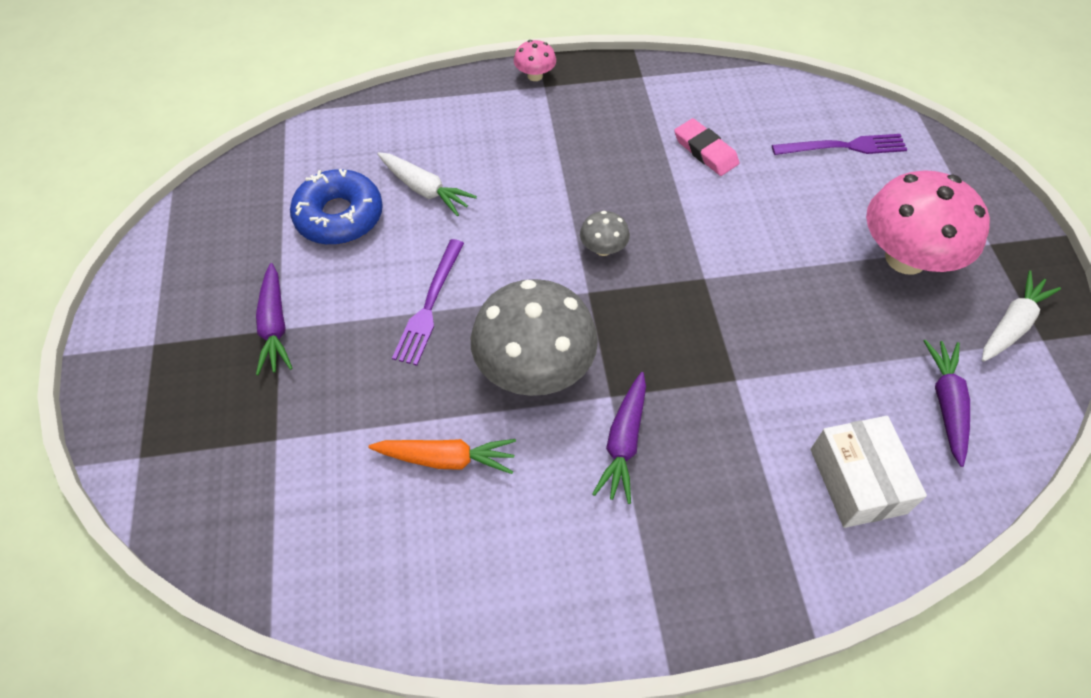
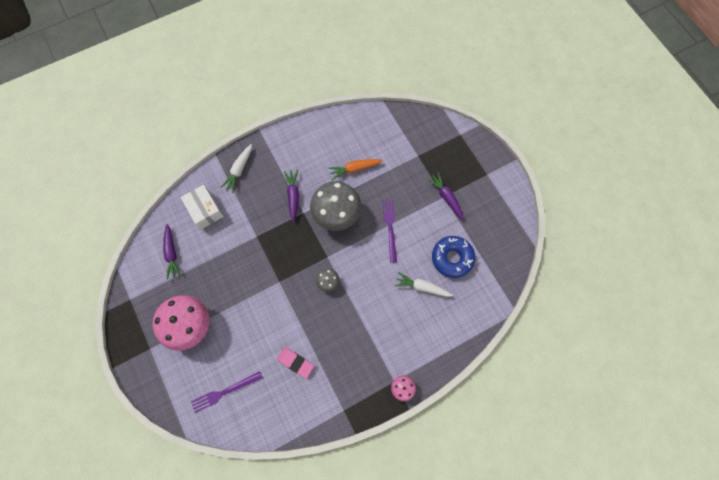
camera: 160 degrees right, 15 degrees up
white carrot [982,270,1061,362] -> white carrot moved to [221,144,252,192]

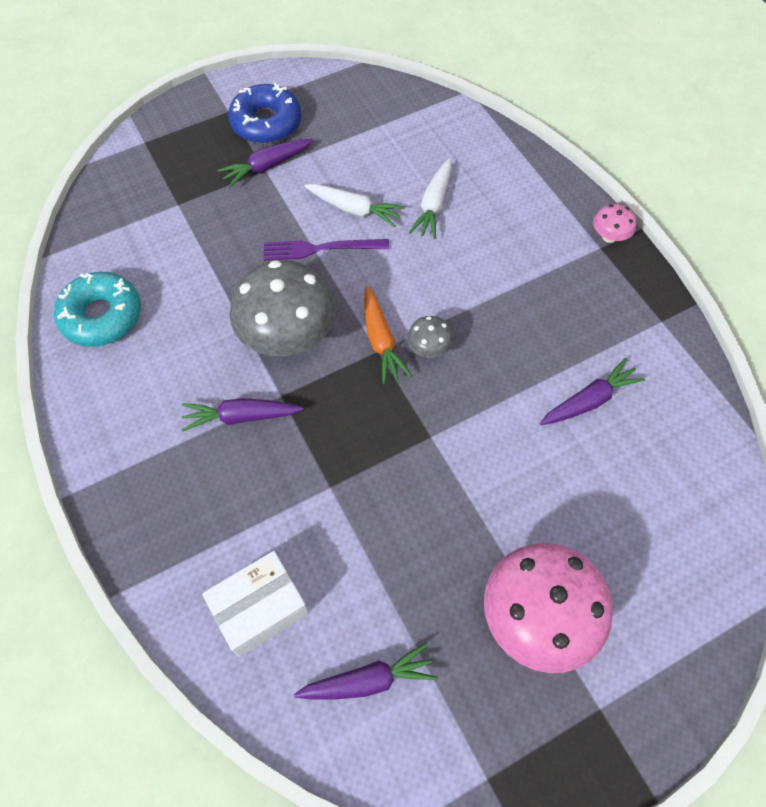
camera: 90 degrees left, 10 degrees down
purple fork [191,372,262,413] -> none
white carrot [221,144,252,192] -> white carrot moved to [305,184,405,227]
pink eraser [277,347,314,378] -> purple carrot [540,358,645,425]
orange carrot [328,159,383,180] -> orange carrot moved to [364,286,412,384]
blue donut [432,236,475,278] -> blue donut moved to [228,83,302,144]
none -> turquoise donut [54,272,141,347]

